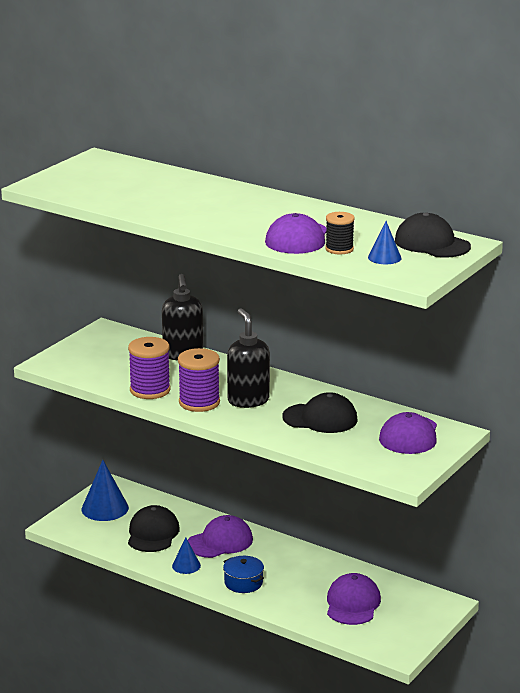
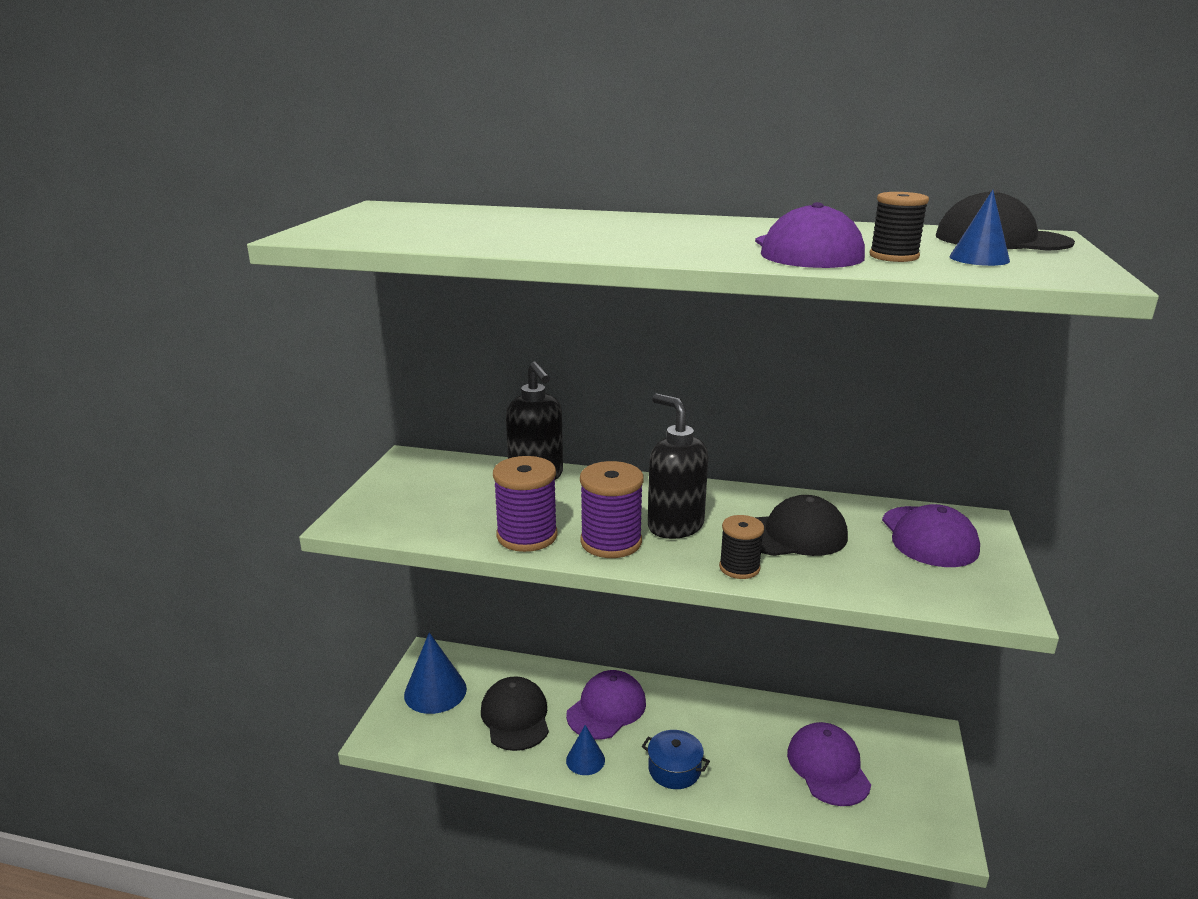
camera: 20 degrees left, 0 degrees up
none -> black spool [719,515,764,579]

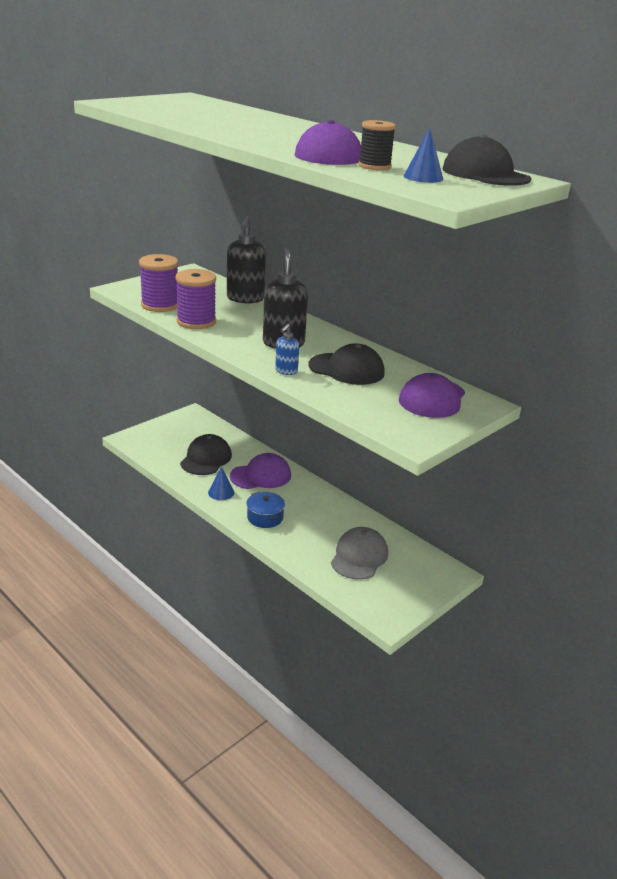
camera: 30 degrees right, 5 degrees up
blue cone [404,632,467,714] -> none
purple spool [580,461,644,558] -> purple spool moved to [139,254,179,312]
black spool [719,515,764,579] -> blue soap dispenser [275,324,299,375]
purple cap [787,722,871,806] -> grey cap [331,527,388,580]

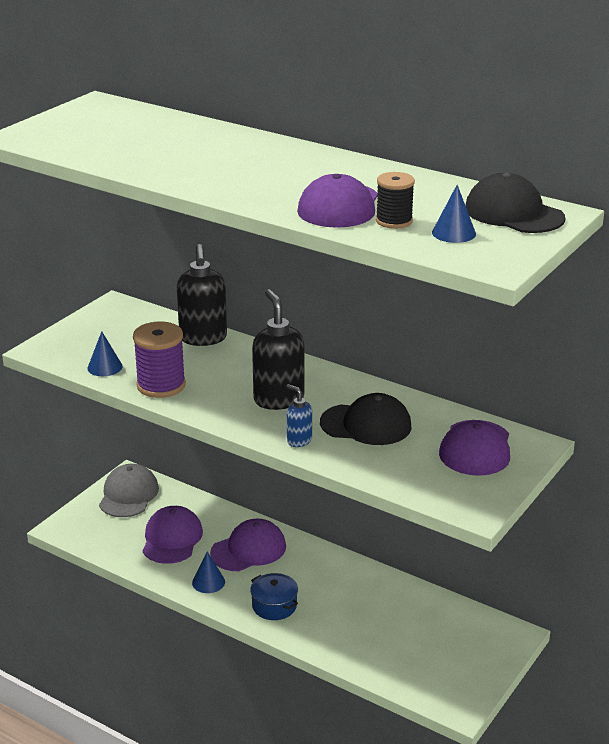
camera: 10 degrees left, 0 degrees up
purple spool [139,254,179,312] -> blue cone [88,331,123,376]
black cap [180,434,232,475] -> purple cap [143,506,203,564]
blue soap dispenser [275,324,299,375] -> blue soap dispenser turned 120 degrees clockwise [286,384,312,447]
grey cap [331,527,388,580] -> grey cap moved to [99,464,159,517]

